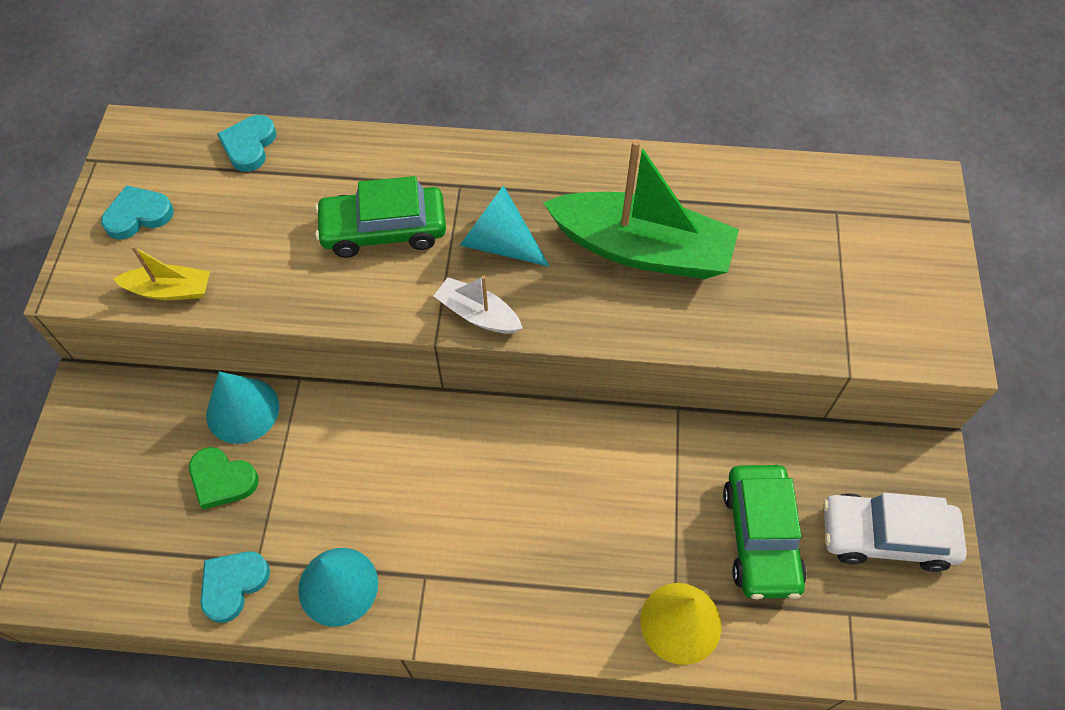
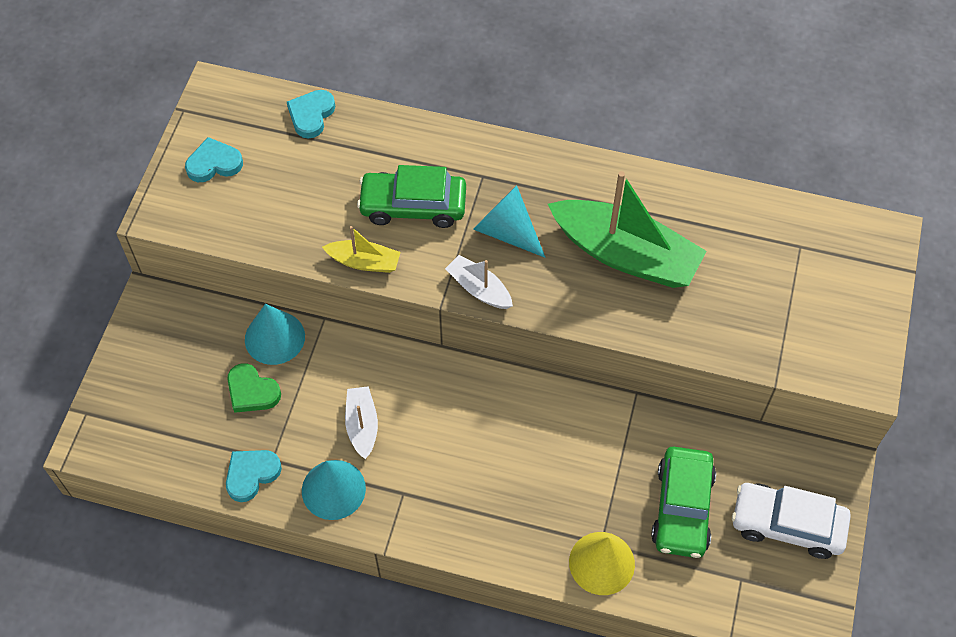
camera: 10 degrees right, 0 degrees up
yellow boat [113,245,210,300] -> yellow boat moved to [322,226,401,273]
none -> white boat [345,386,378,459]

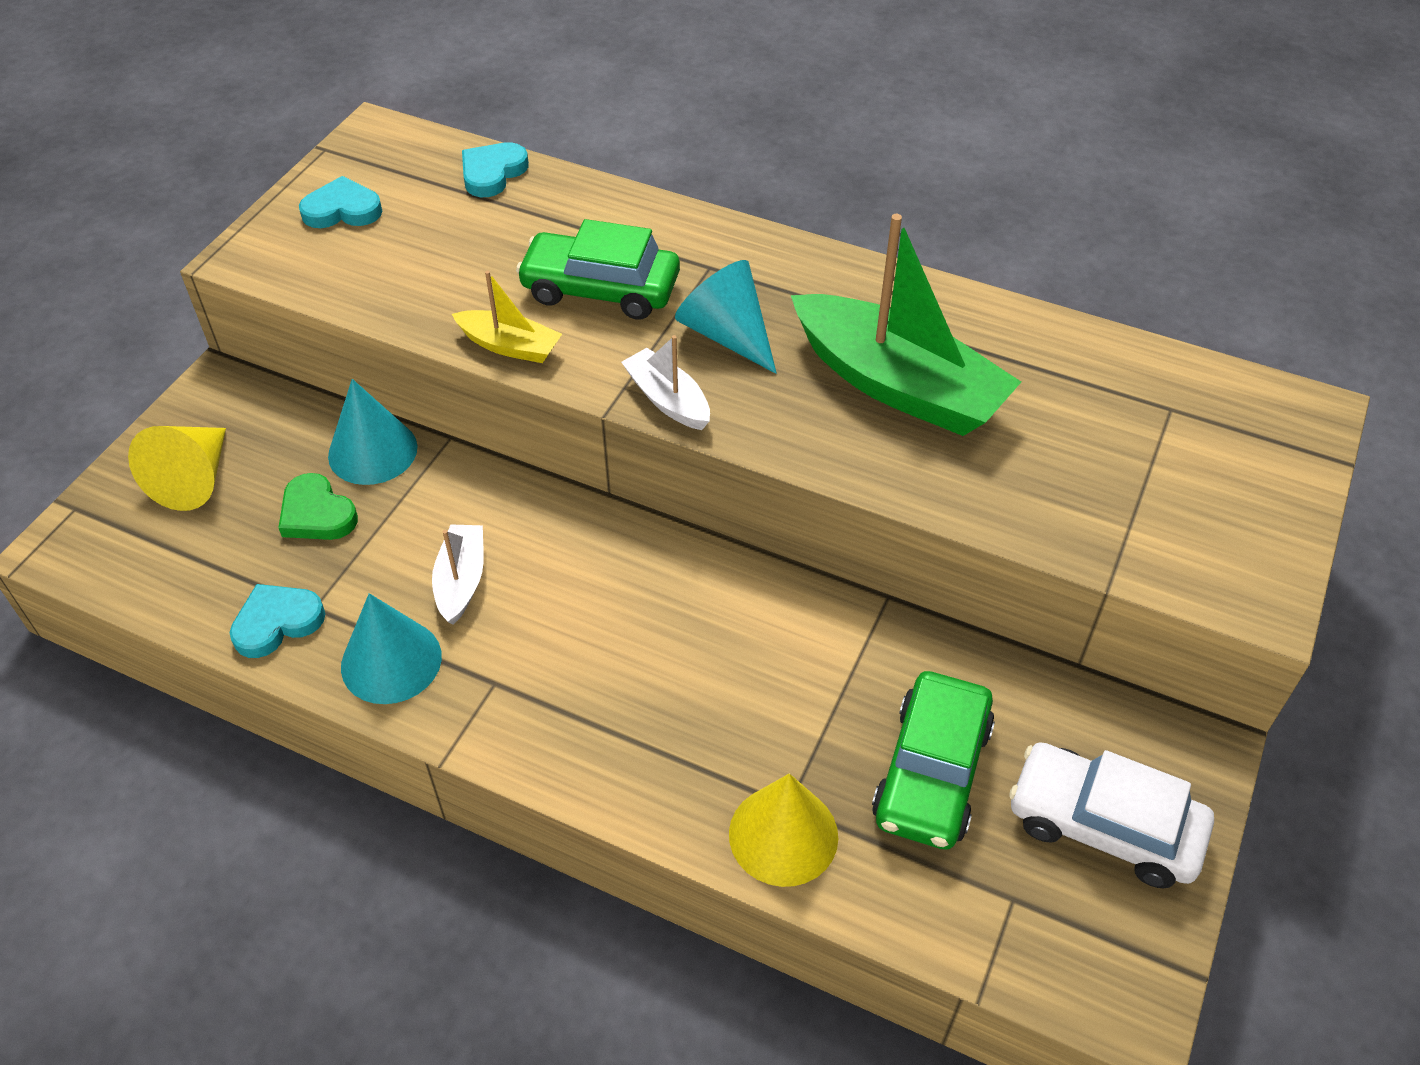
camera: 10 degrees right, 10 degrees down
none -> yellow cone [128,426,226,511]

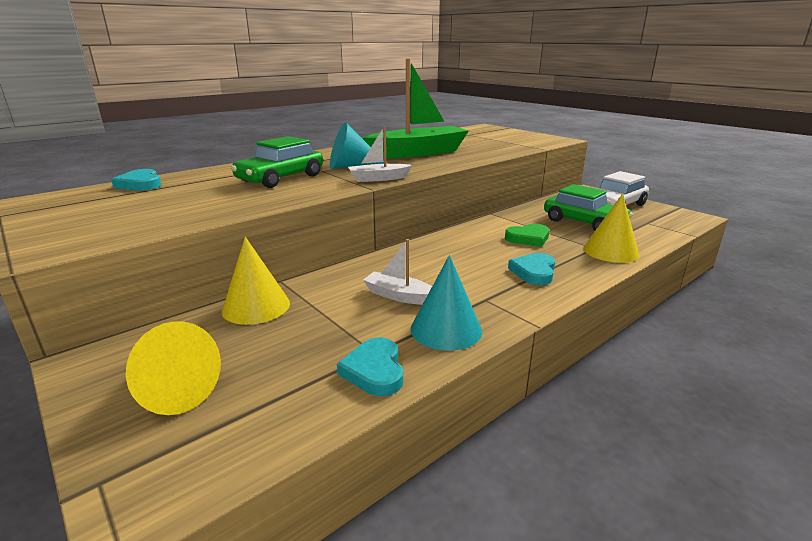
camera: 65 degrees left, 25 degrees down
green heart [279,473,358,540] -> green heart moved to [505,224,549,247]
turquoise heart [299,176,383,228] -> turquoise heart moved to [508,253,555,285]
turquoise cone [328,379,417,485] -> yellow cone [222,237,290,325]
yellow boat [452,271,562,363] -> none

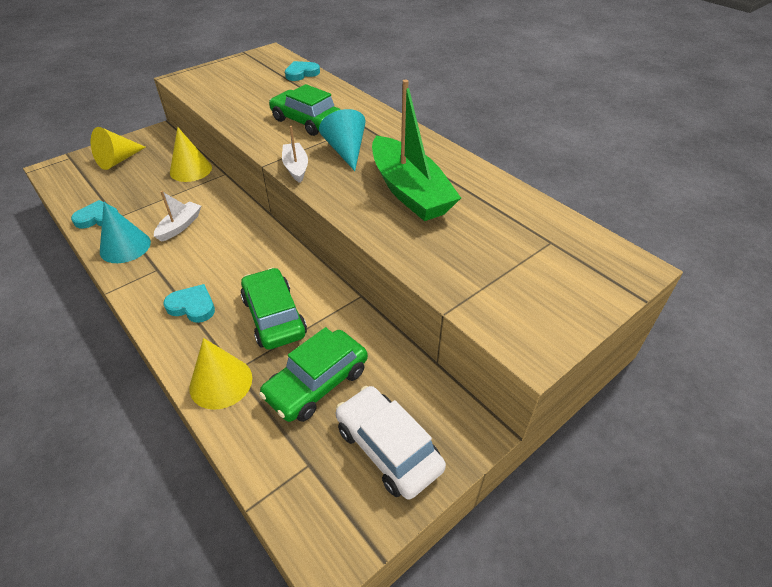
camera: 90 degrees right, 20 degrees up
green heart [505,224,549,247] -> green car [241,268,307,350]

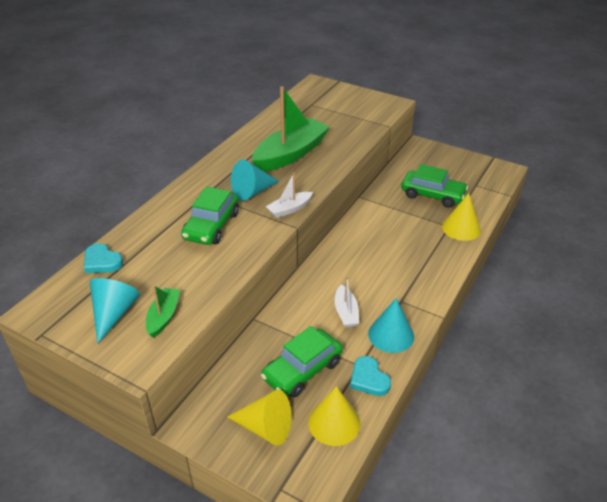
camera: 110 degrees left, 5 degrees down
white boat [154,191,201,242] -> white boat turned 105 degrees counterclockwise [334,276,359,328]
turquoise heart [163,284,215,323] -> none
yellow cone [170,127,212,182] -> yellow cone moved to [308,386,360,446]
green car [241,268,307,350] -> green car moved to [261,326,343,398]
white car [336,386,446,500] -> none
none -> turquoise cone [90,278,140,343]
none -> green boat [146,285,181,338]

